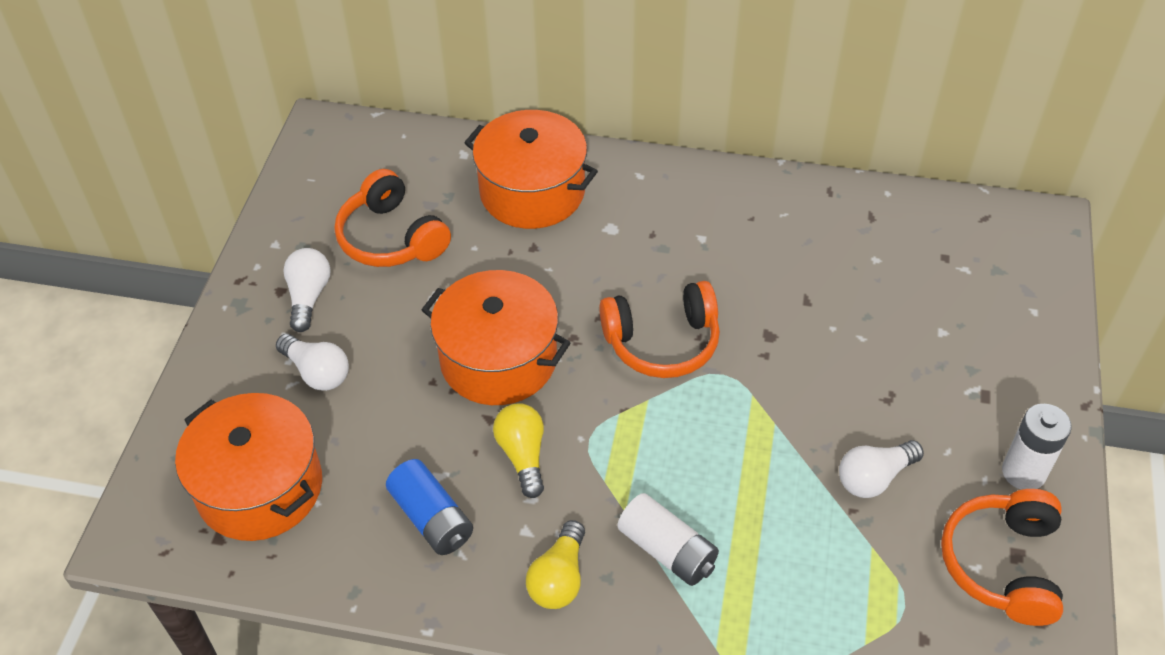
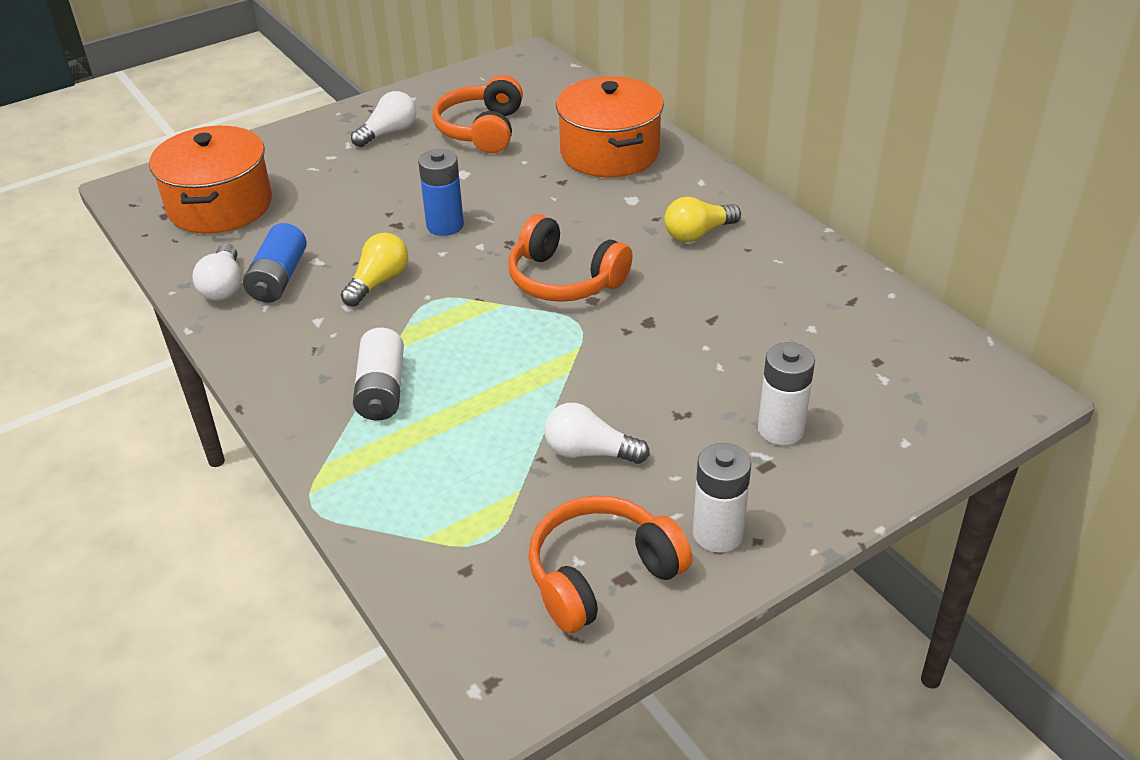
camera: 45 degrees right, 10 degrees down
white light bulb [276,334,349,391] -> white light bulb moved to [192,244,242,301]
orange pot [422,270,571,405] -> blue battery [418,149,464,236]
yellow light bulb [526,520,585,609] -> yellow light bulb moved to [664,197,741,242]
none -> white battery [758,342,815,445]

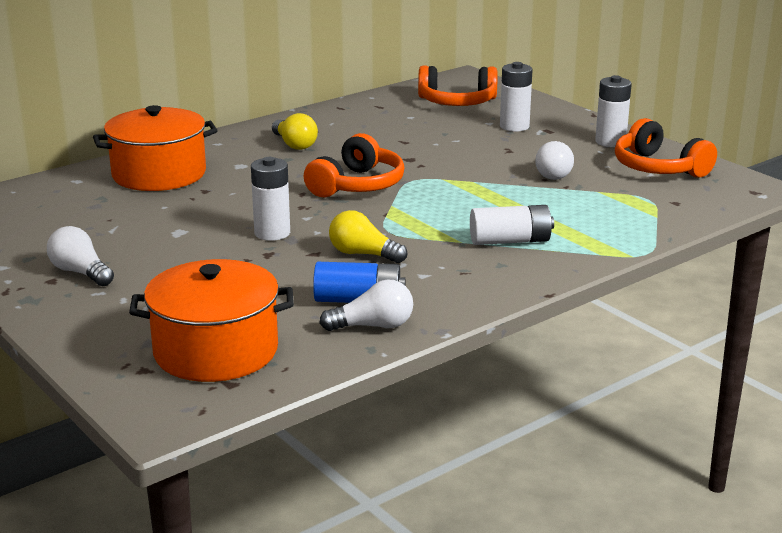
camera: 95 degrees left, 15 degrees down
blue battery [418,149,464,236] -> white battery [251,157,290,241]
orange headphones [433,75,523,153] -> orange headphones moved to [418,66,497,106]

